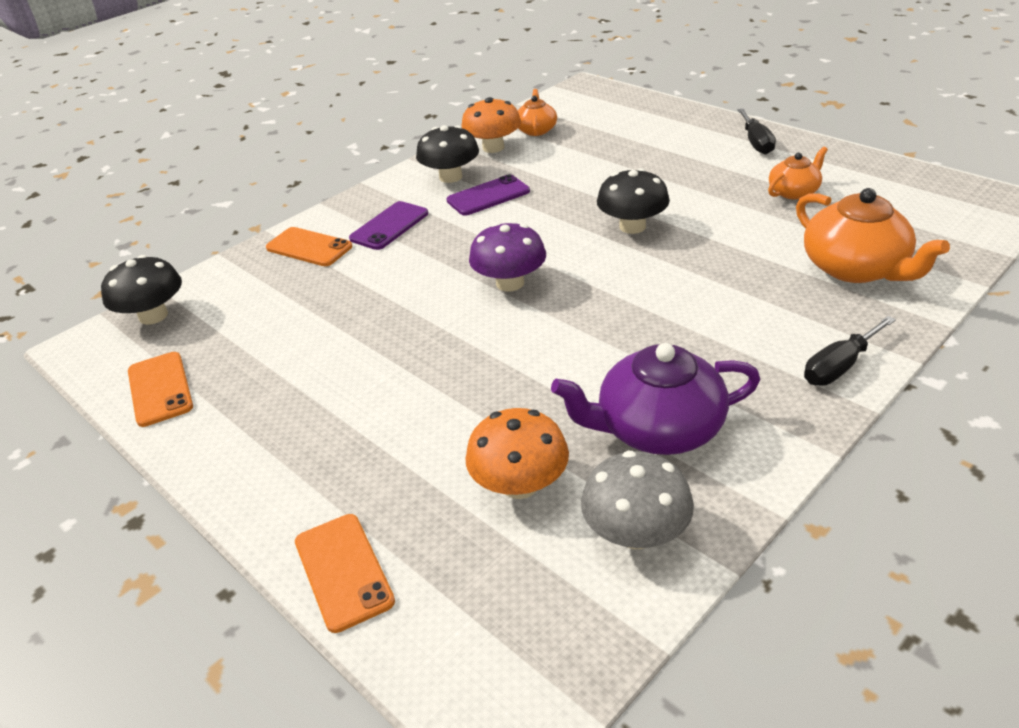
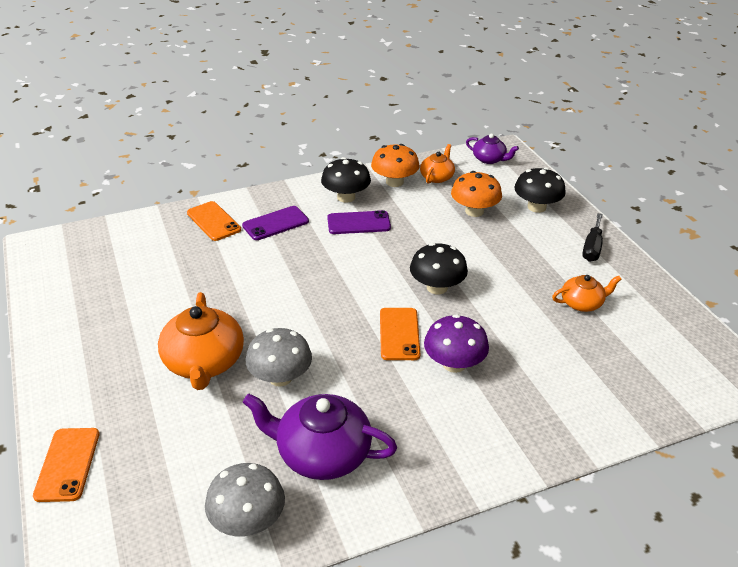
camera: 20 degrees right, 0 degrees up
black mushroom [101,255,182,325] -> black mushroom moved to [514,167,566,213]
orange phone [128,352,193,427] -> orange phone moved to [380,308,420,360]
orange mushroom [465,408,569,499] -> orange mushroom moved to [451,171,502,217]
purple mushroom [469,223,546,291] -> purple mushroom moved to [424,314,489,373]
orange teapot [796,188,950,283] -> orange teapot moved to [158,292,244,390]
black screwdriver [804,316,896,386] -> none
none -> grey mushroom [246,328,312,387]
none -> purple teapot [466,134,519,164]

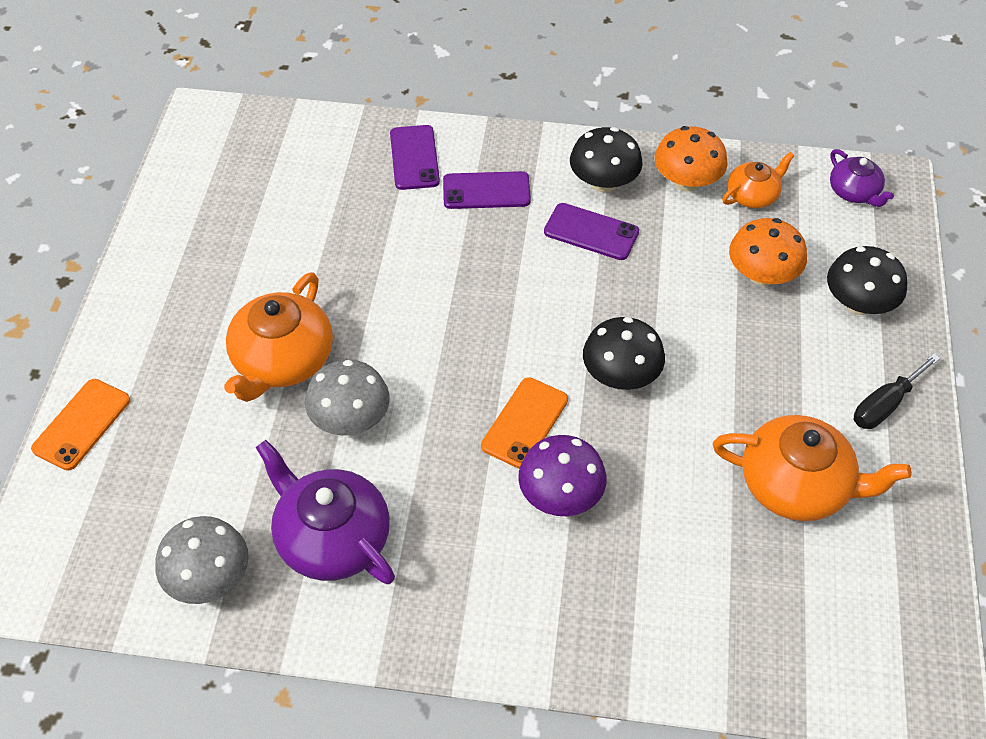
camera: 30 degrees right, 15 degrees up
orange phone [187,201,241,241] -> purple phone [390,125,440,190]
orange teapot [552,275,622,312] -> orange teapot [713,415,912,521], size x1.77

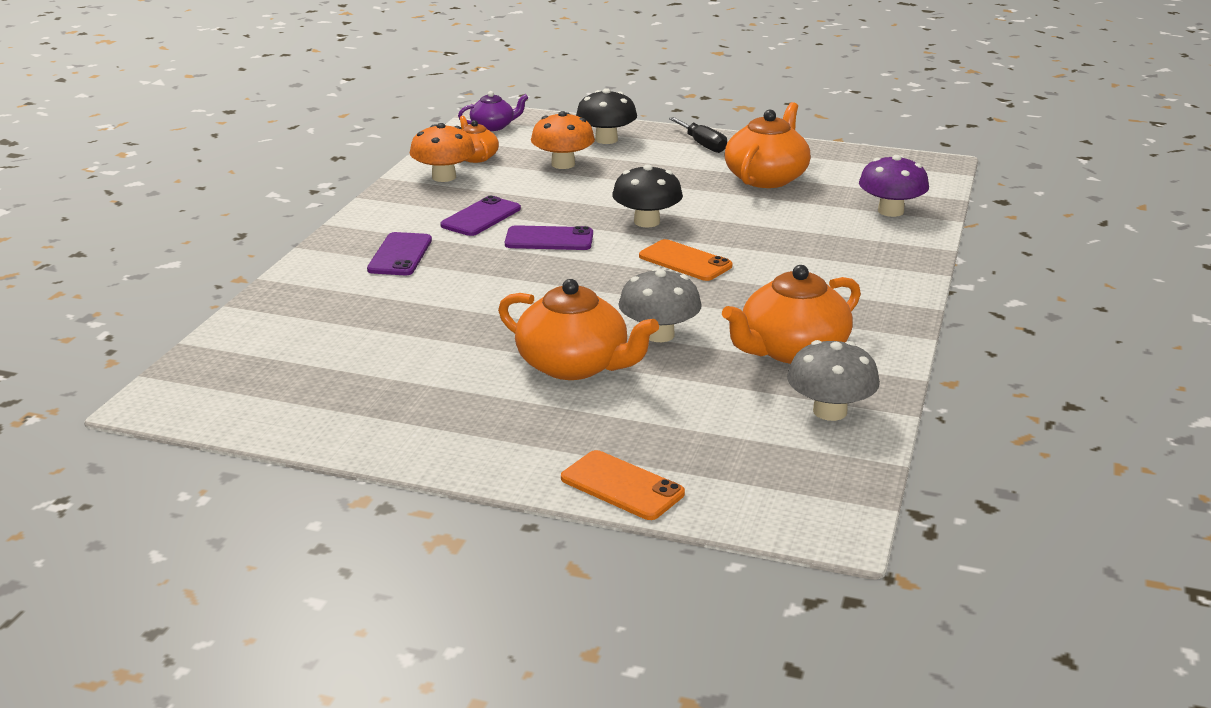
camera: 80 degrees left, 25 degrees down
purple teapot [256,440,395,584] -> orange teapot [722,265,861,364]
purple phone [390,125,440,190] -> purple phone moved to [505,225,593,250]
purple mushroom [518,435,607,516] -> purple mushroom moved to [859,155,929,217]
black mushroom [570,127,643,193] -> none

